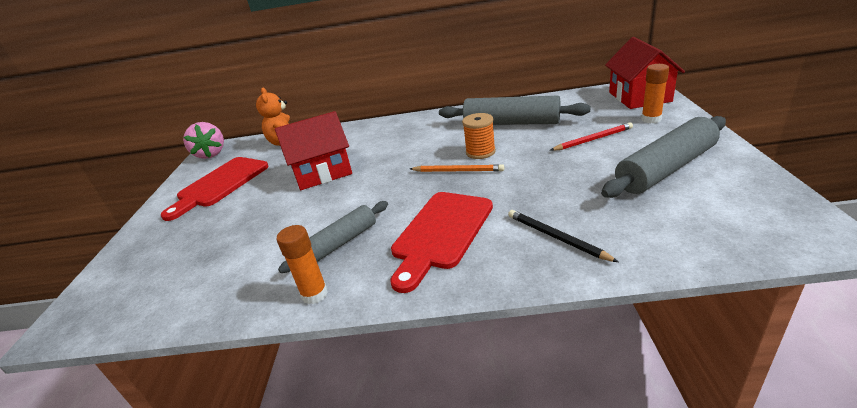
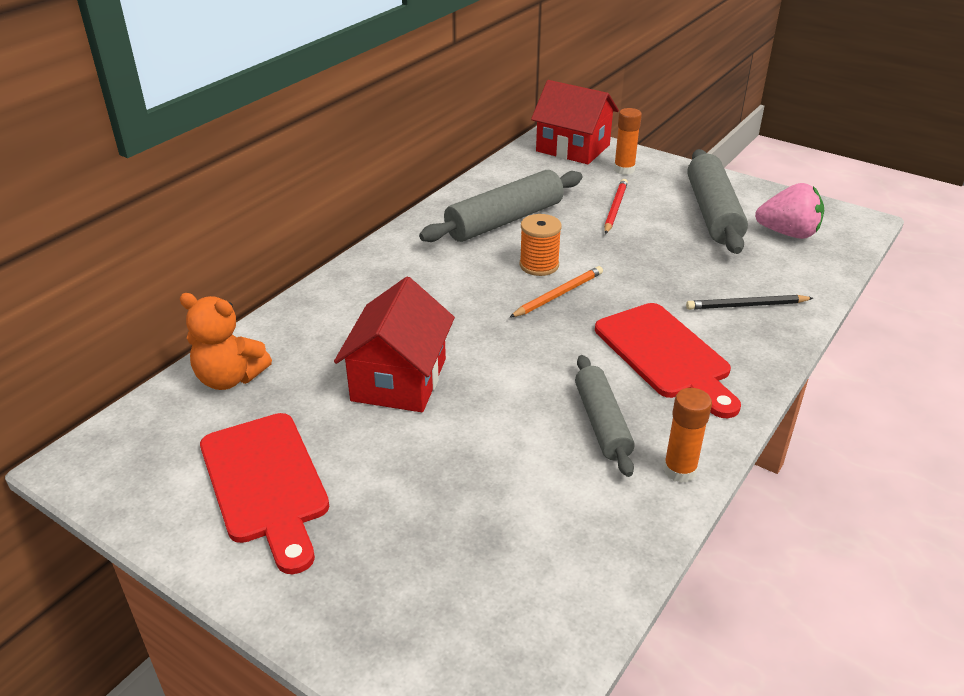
camera: 60 degrees left, 5 degrees up
pink strawberry [183,122,224,159] -> pink strawberry moved to [755,183,824,239]

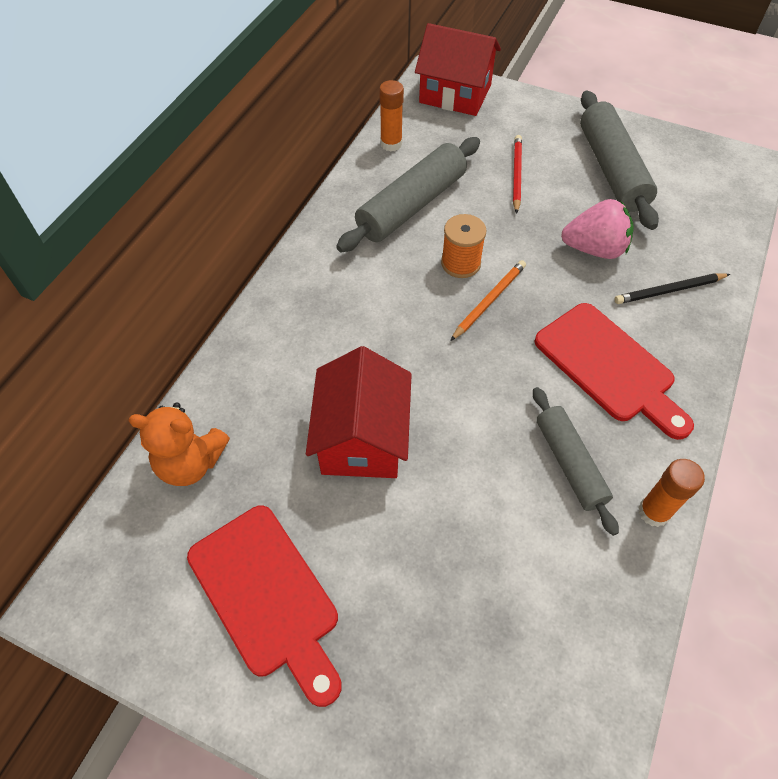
camera: 10 degrees left, 20 degrees up
orange glue stick [614,108,642,175] -> orange glue stick moved to [379,80,404,152]
pink strawberry [755,183,824,239] -> pink strawberry moved to [561,199,634,259]

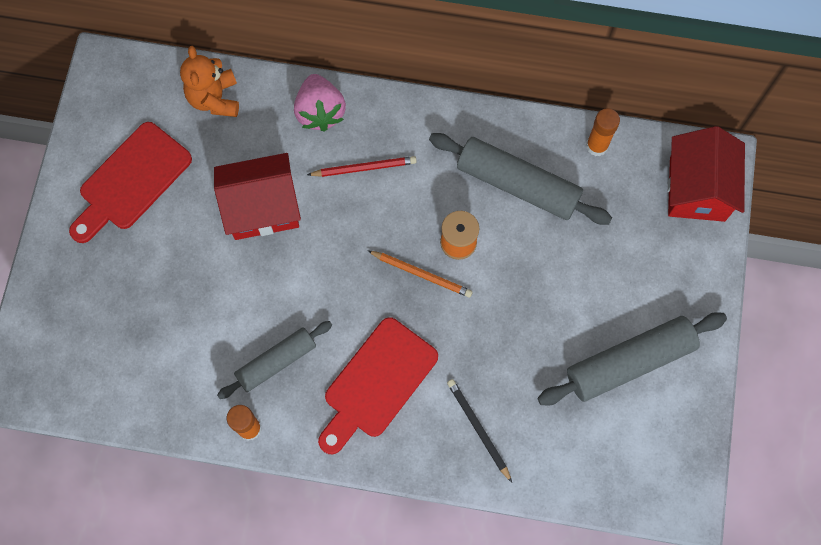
camera: 75 degrees right, 15 degrees up
red pencil [513,135,522,214] -> red pencil moved to [307,156,417,177]
pink strawberry [561,199,634,259] -> pink strawberry moved to [294,74,346,132]

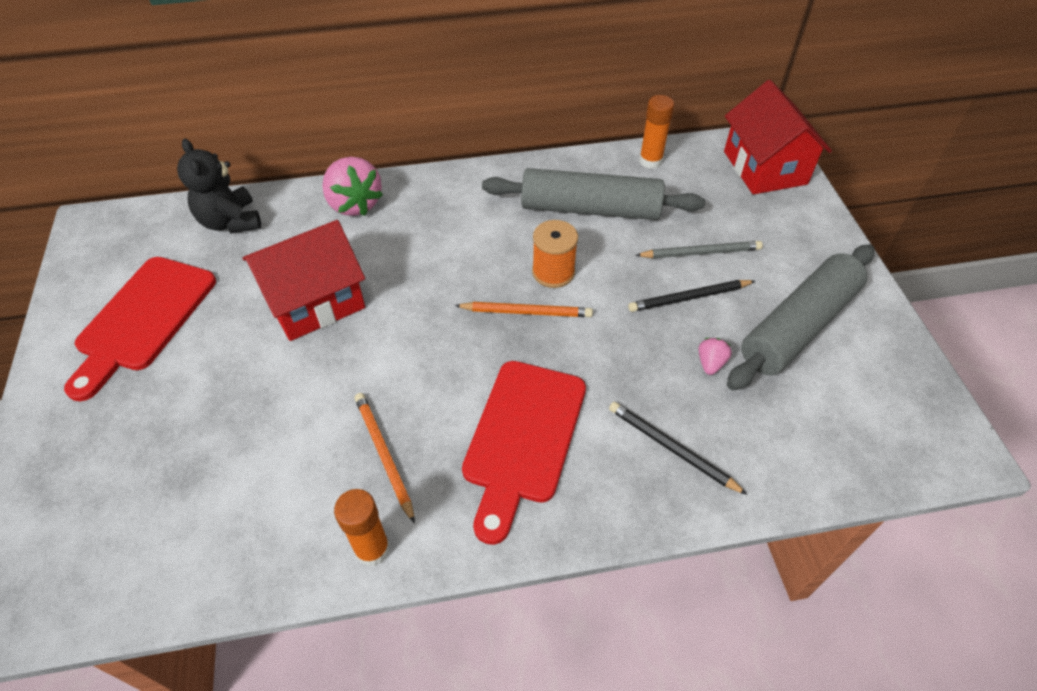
camera: 20 degrees left, 20 degrees down
orange teddy bear [180,46,239,117] -> black teddy bear [177,139,261,234]
grey rolling pin [217,321,332,399] -> orange pencil [355,393,415,524]
red pencil [307,156,417,177] -> none
none -> black pencil [628,280,755,312]
none -> grey pencil [635,241,763,258]
none -> pink strawberry [699,338,732,375]

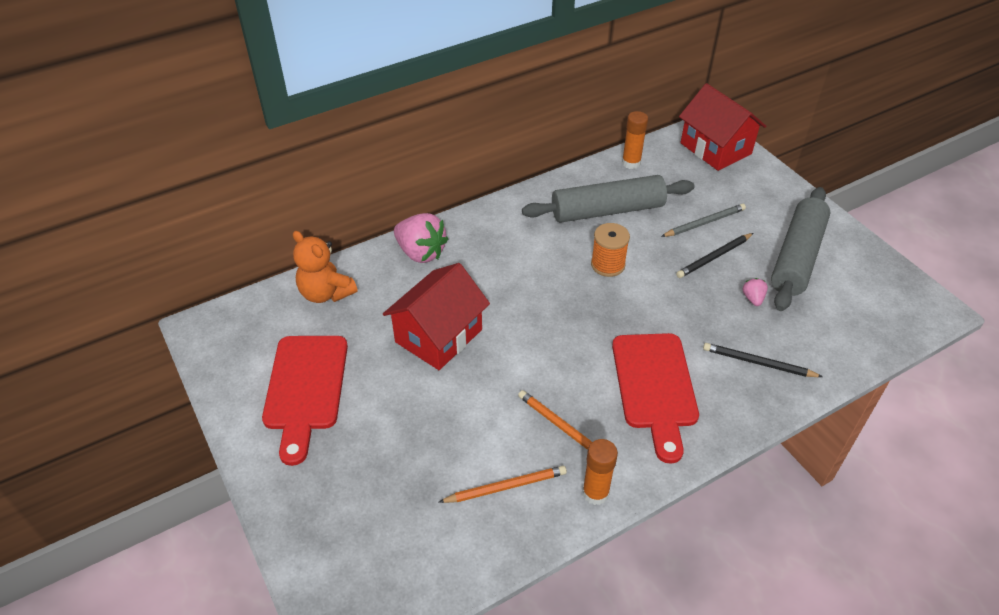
camera: 20 degrees left, 5 degrees down
black teddy bear [177,139,261,234] -> orange teddy bear [293,231,358,303]
orange pencil [455,302,593,317] -> orange pencil moved to [439,466,567,503]

